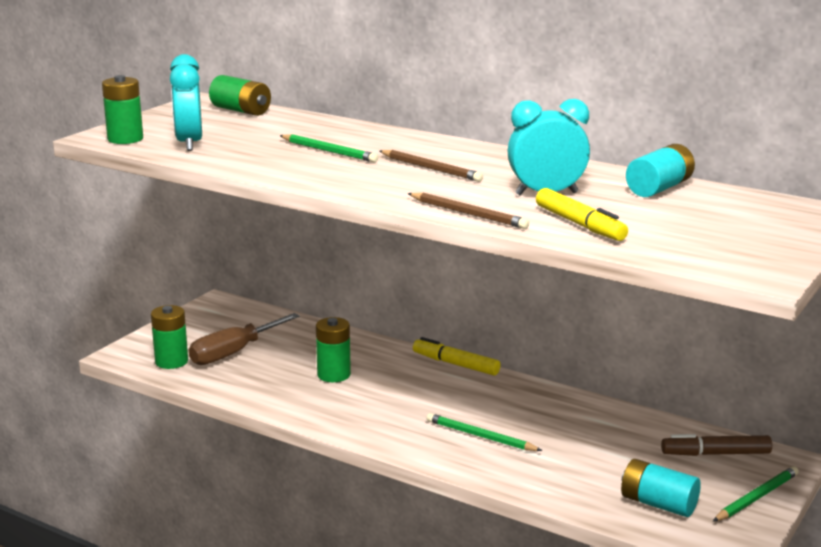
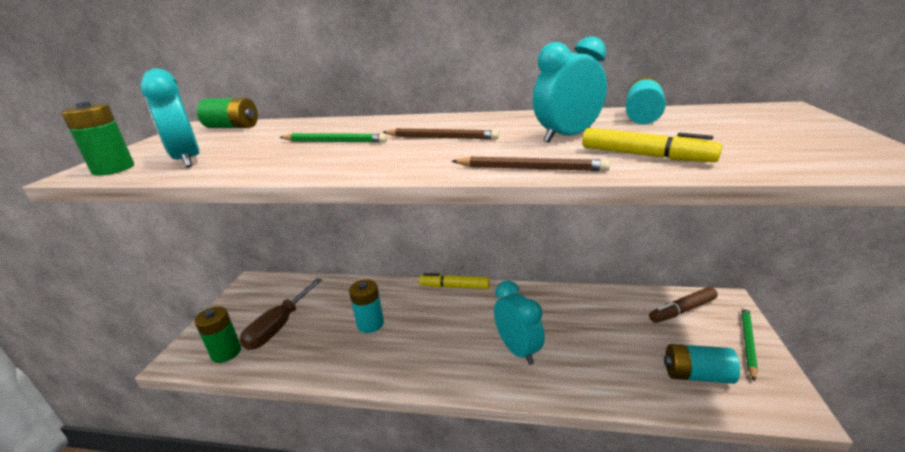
camera: 20 degrees left, 5 degrees up
green battery [316,317,351,382] -> turquoise battery [349,279,384,333]
green pencil [426,413,542,451] -> turquoise clock [494,281,545,365]

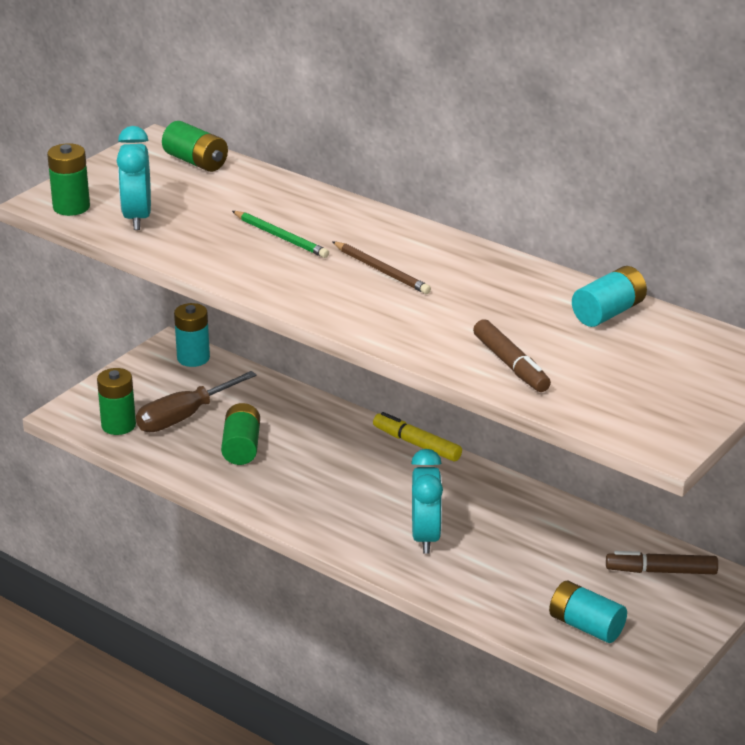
camera: 25 degrees right, 5 degrees up
turquoise battery [349,279,384,333] -> turquoise battery moved to [174,303,210,367]
brown pencil [451,157,610,171] -> none
turquoise clock [533,36,607,143] -> none
yellow marker [582,128,722,162] -> brown marker [473,319,551,392]
green pencil [741,306,758,381] -> none
none -> green battery [221,403,260,465]

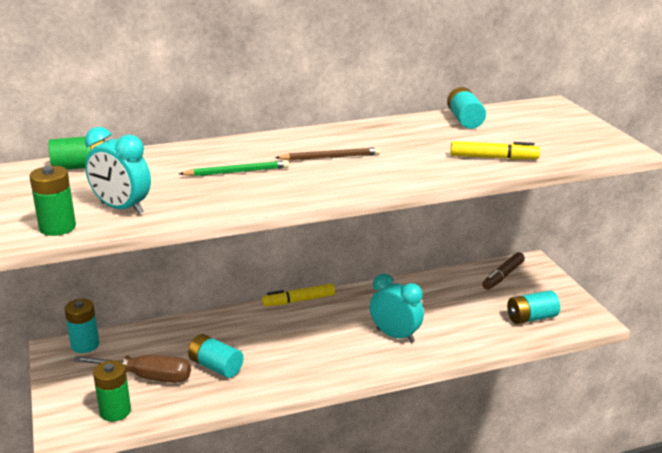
camera: 55 degrees left, 5 degrees down
brown screwdriver [136,371,257,432] -> brown screwdriver turned 75 degrees counterclockwise [73,355,191,383]
green battery [221,403,260,465] -> turquoise battery [188,334,244,378]
brown marker [473,319,551,392] -> yellow marker [450,141,540,160]

